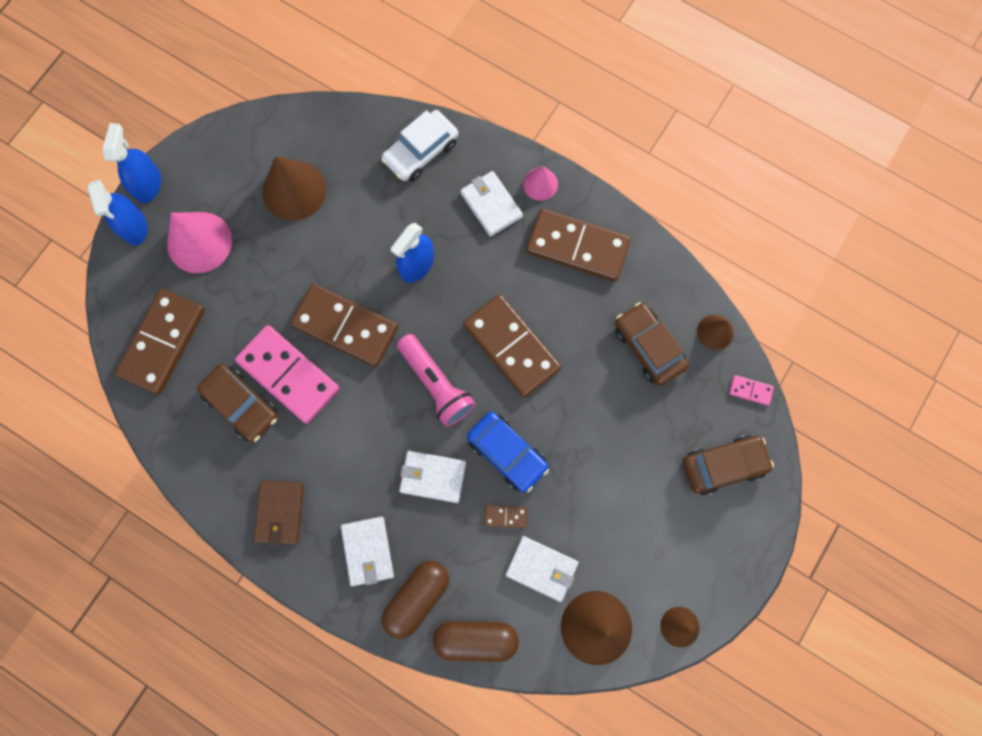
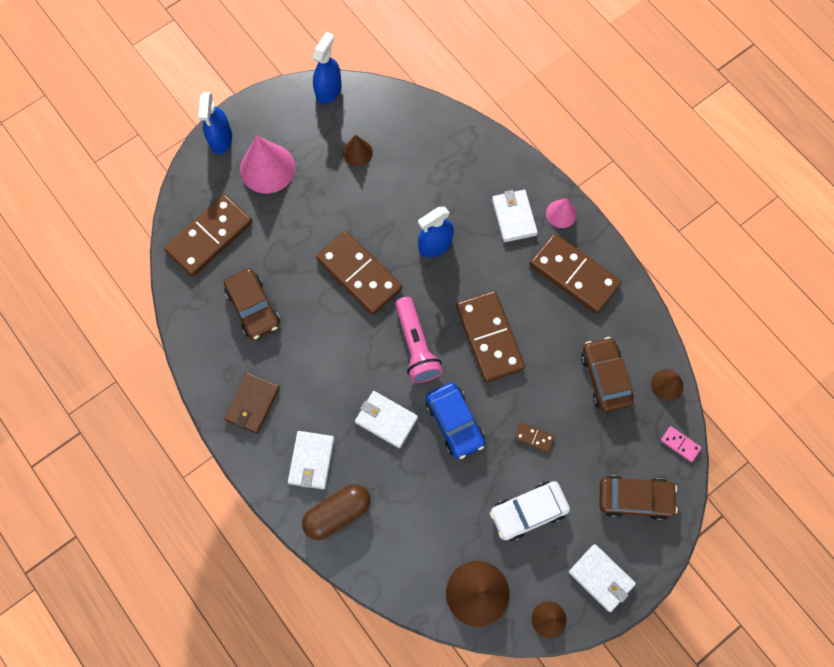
camera: 20 degrees right, 5 degrees down
blue spray bottle [103,123,161,203] -> blue spray bottle moved to [313,32,342,104]
pink domino [235,325,339,424] -> none
brown cone [262,156,326,221] -> brown cone [343,135,373,166], size x0.55
white car [381,110,458,181] -> white car moved to [490,481,570,541]
brown capsule [433,621,519,662] -> none
brown domino [484,505,528,528] -> brown domino moved to [514,422,555,453]
white wallet [505,536,579,602] -> white wallet moved to [569,544,636,612]

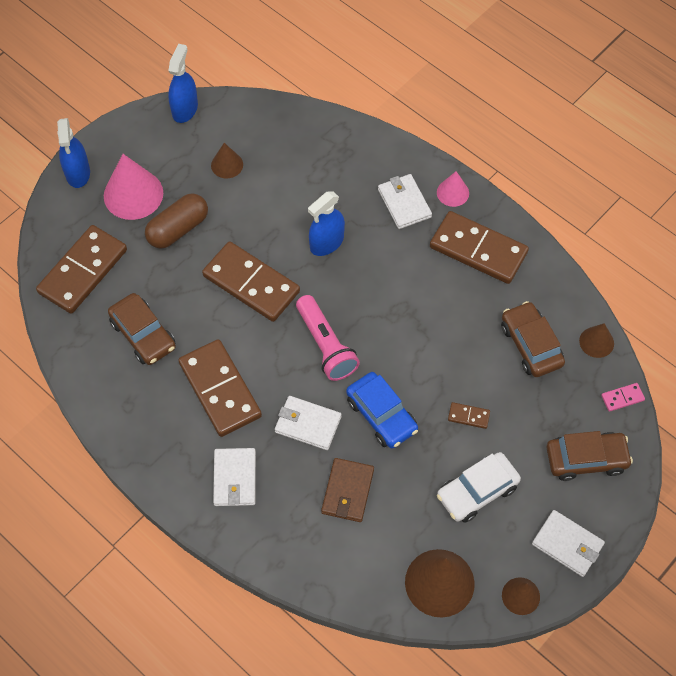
camera: 10 degrees left, 10 degrees down
brown wallet [224,372,280,434] -> brown wallet moved to [321,458,374,522]
brown capsule [302,484,370,540] -> brown capsule moved to [145,194,208,249]
brown domino [456,291,525,382] -> brown domino moved to [178,339,262,437]
pink domino [661,426,702,462] -> pink domino turned 45 degrees counterclockwise [601,383,645,412]

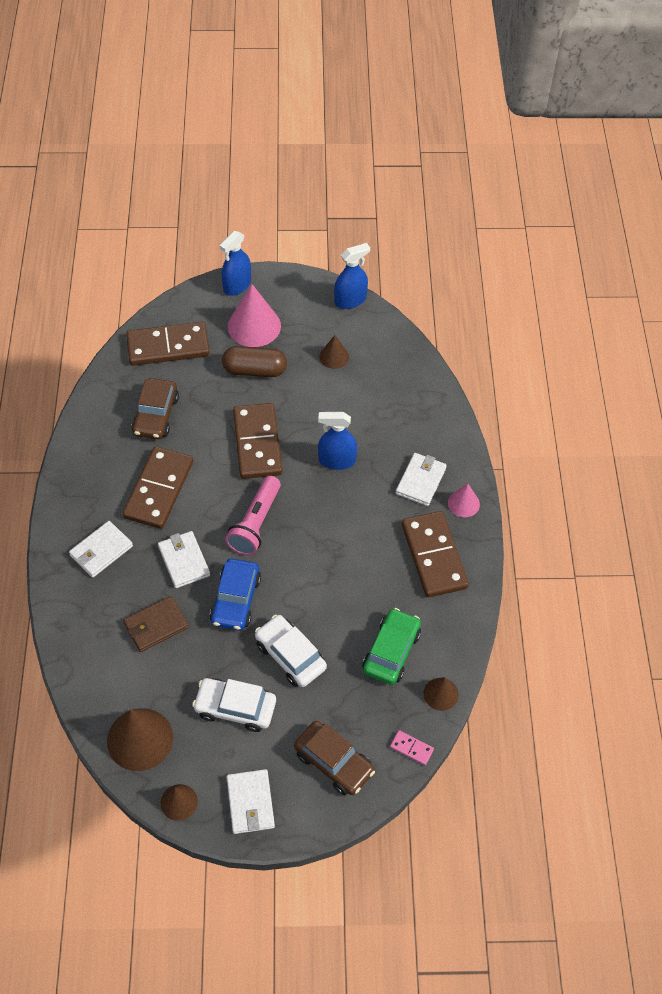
camera: 45 degrees right, 5 degrees down
brown domino [448,402,490,429] -> white car [255,615,327,687]
brown car [501,301,565,377] -> green car [363,608,421,685]

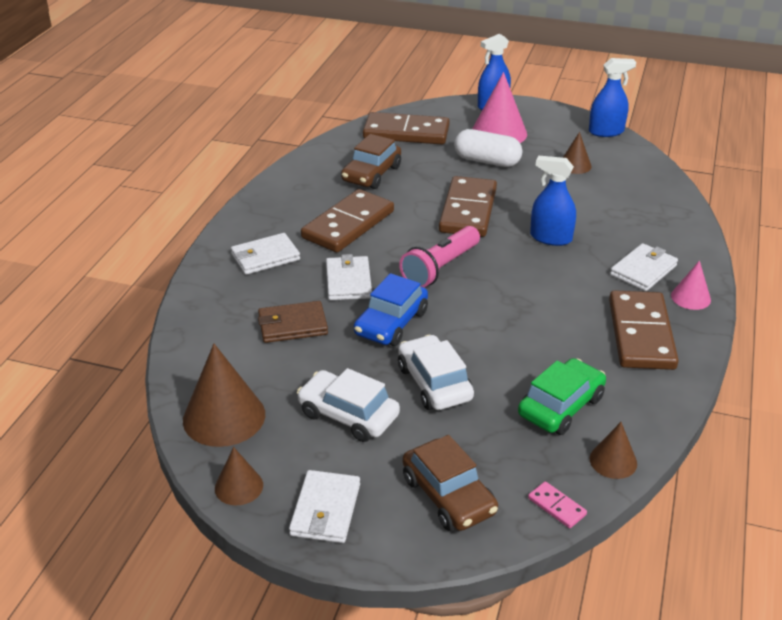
camera: 20 degrees right, 20 degrees down
brown capsule [222,346,287,377] -> white capsule [454,129,522,167]

